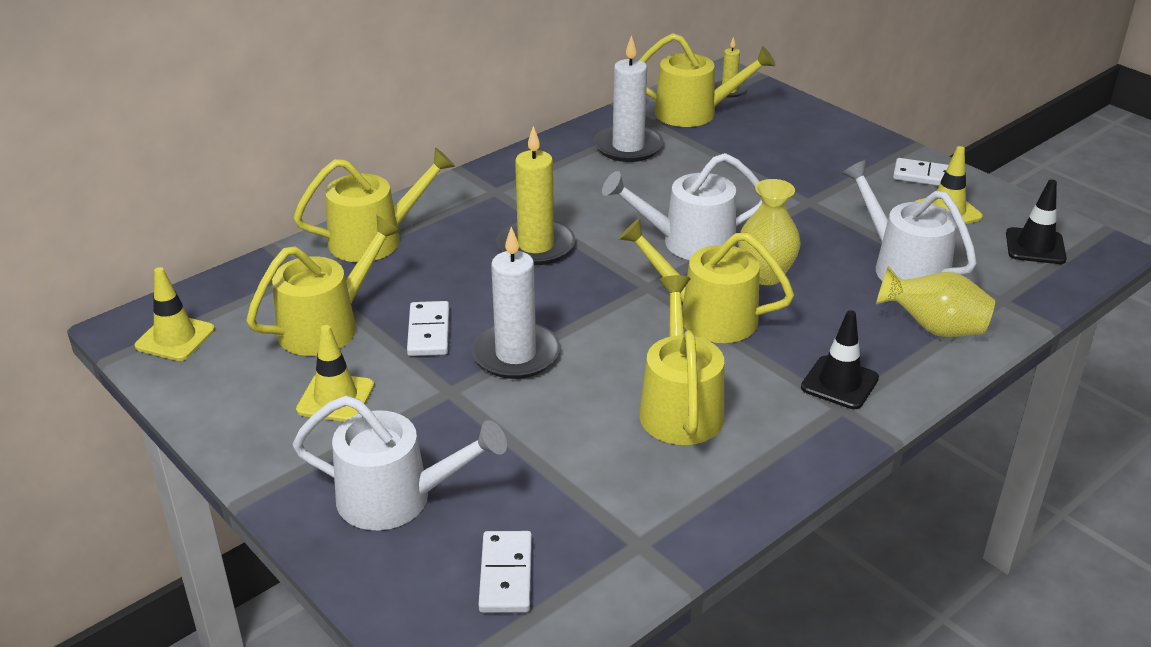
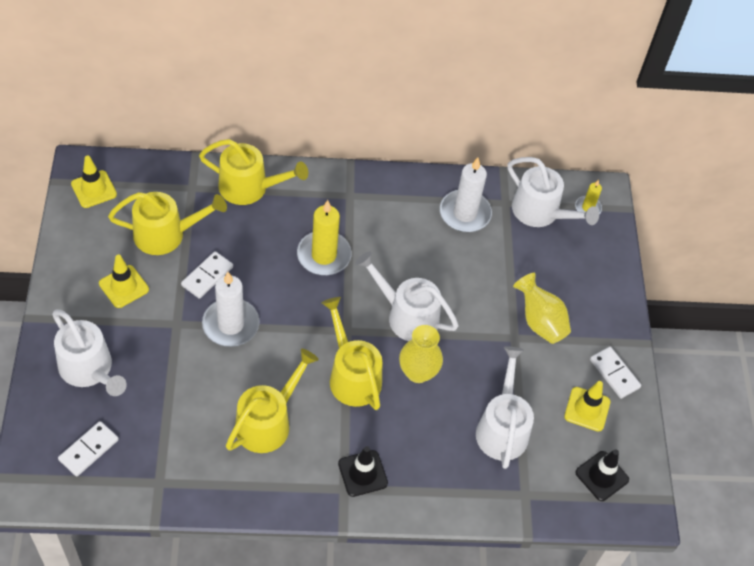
camera: 35 degrees right, 20 degrees up
yellow watering can [640,33,776,127] -> white watering can [508,157,599,227]
yellow vase [876,266,995,337] -> yellow vase moved to [513,273,571,344]

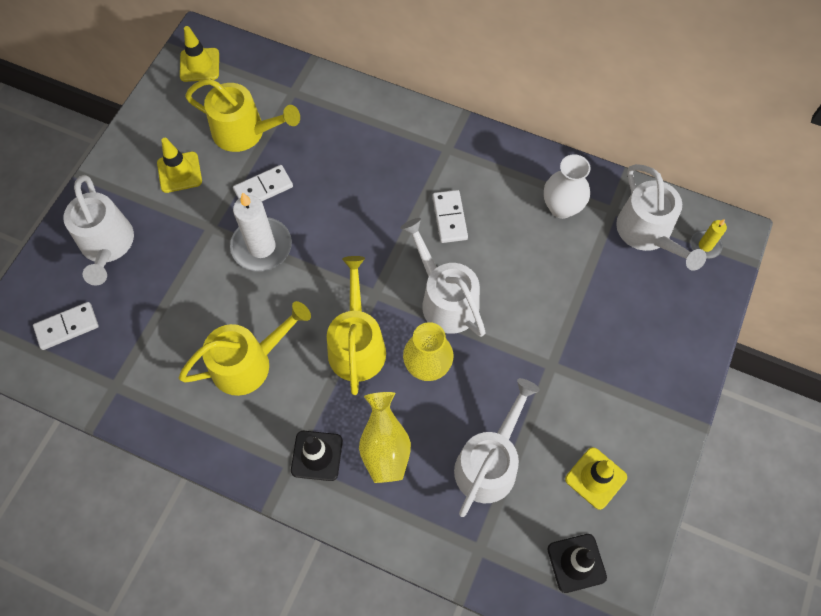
camera: 30 degrees right, 10 degrees up
yellow watering can [199,139,308,205] -> none
yellow candle [297,200,351,275] -> none
white candle [440,158,492,232] -> white vase [544,154,591,219]
yellow vase [513,273,571,344] -> yellow vase moved to [359,392,411,483]
white domino [590,347,641,399] -> white domino moved to [432,190,468,243]

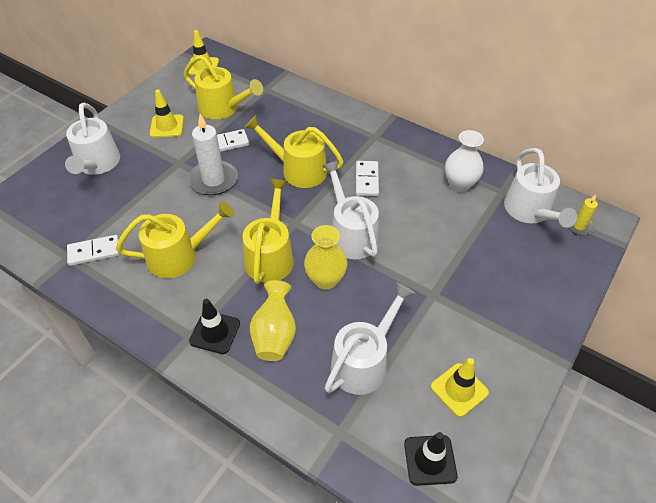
camera: 10 degrees right, 15 degrees down
white domino [33,302,99,350] -> white domino moved to [67,235,120,266]
none -> yellow watering can [244,115,344,188]

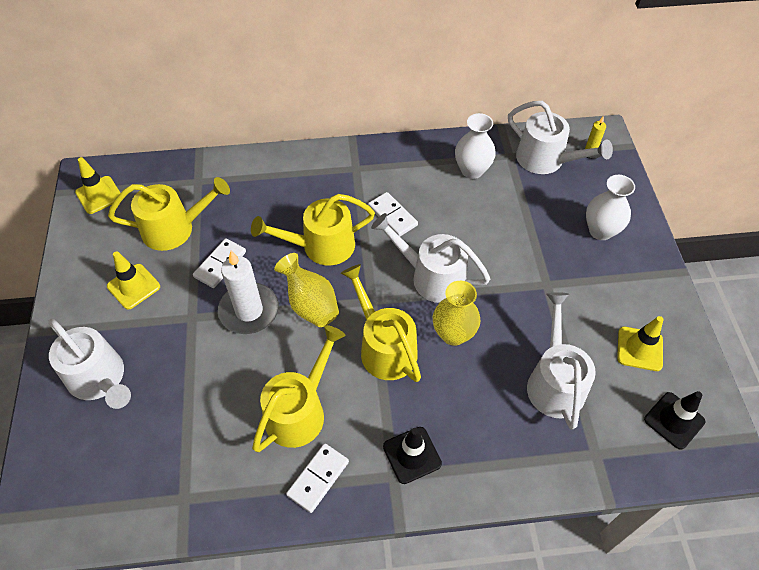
camera: 40 degrees left, 5 degrees up
white domino [67,235,120,266] -> white domino moved to [286,443,349,513]
yellow vase [250,280,296,361] -> yellow vase moved to [274,253,339,327]
none -> white vase [586,175,635,240]

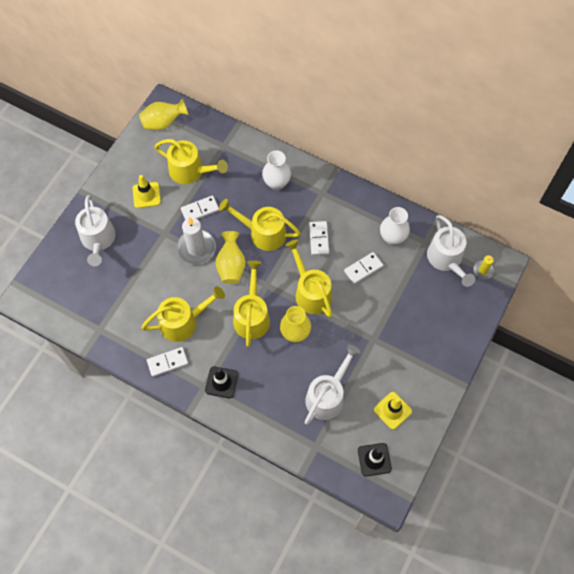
camera: 35 degrees right, 10 degrees up
yellow traffic cone [75,157,120,214] -> yellow vase [139,98,188,130]
white watering can [371,213,490,303] -> yellow watering can [285,240,332,317]
white vase [586,175,635,240] -> white vase moved to [262,150,291,190]
none -> white domino [344,252,383,284]

